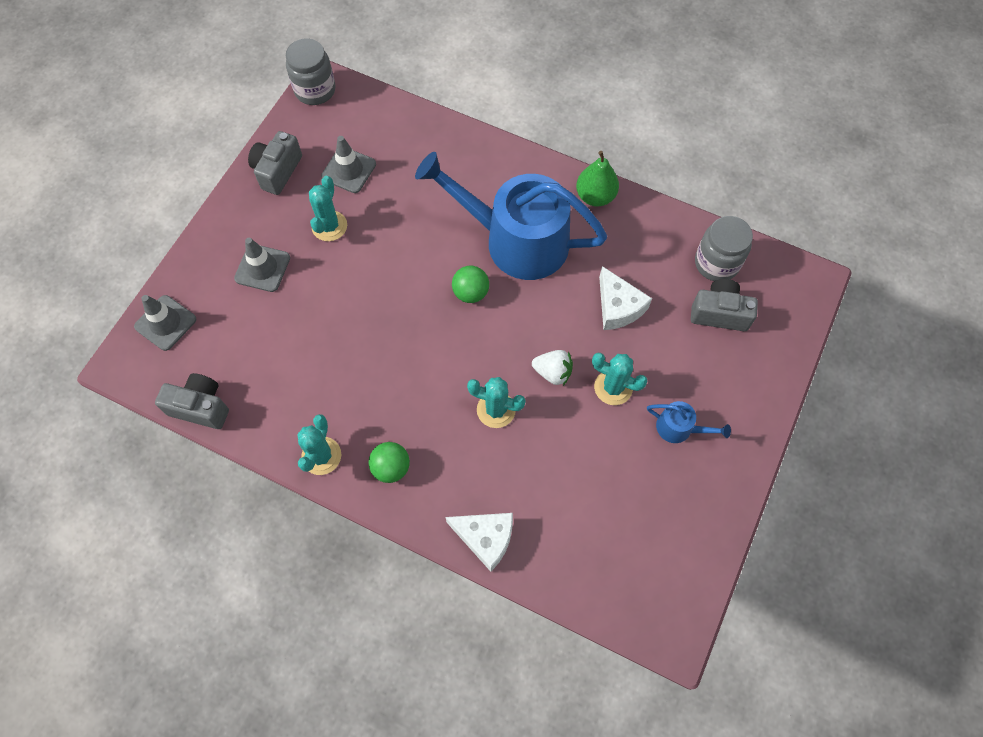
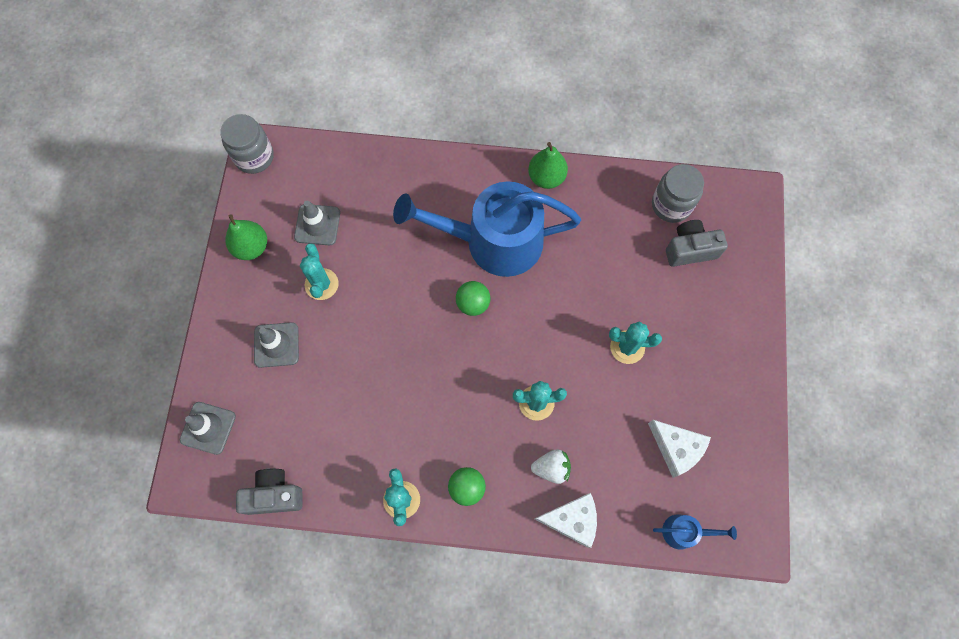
camera: 20 degrees left, 5 degrees up
grey camera [248,131,302,195] -> green pear [225,214,267,260]
white strawberry [532,350,573,386] -> white strawberry moved to [531,449,571,484]
white cheese [599,266,652,330] -> white cheese moved to [648,420,711,478]
blue watering can [647,401,731,443] -> blue watering can moved to [653,514,737,550]

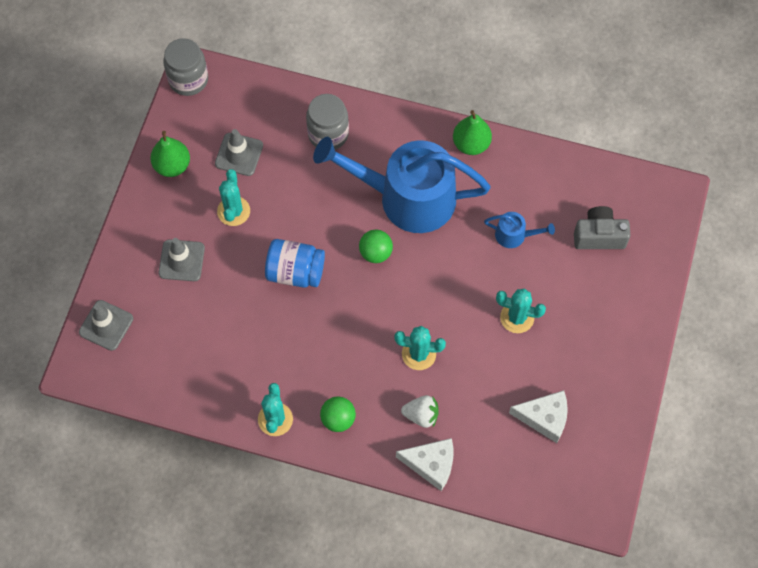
camera: 10 degrees right, 5 degrees down
grey camera [236,468,303,515] -> none
white cheese [648,420,711,478] -> white cheese turned 45 degrees counterclockwise [509,390,568,443]
grey jar [652,164,704,223] -> grey jar moved to [306,94,349,150]
blue watering can [653,514,737,550] -> blue watering can moved to [484,212,555,248]
none -> blue jar [265,239,325,288]

